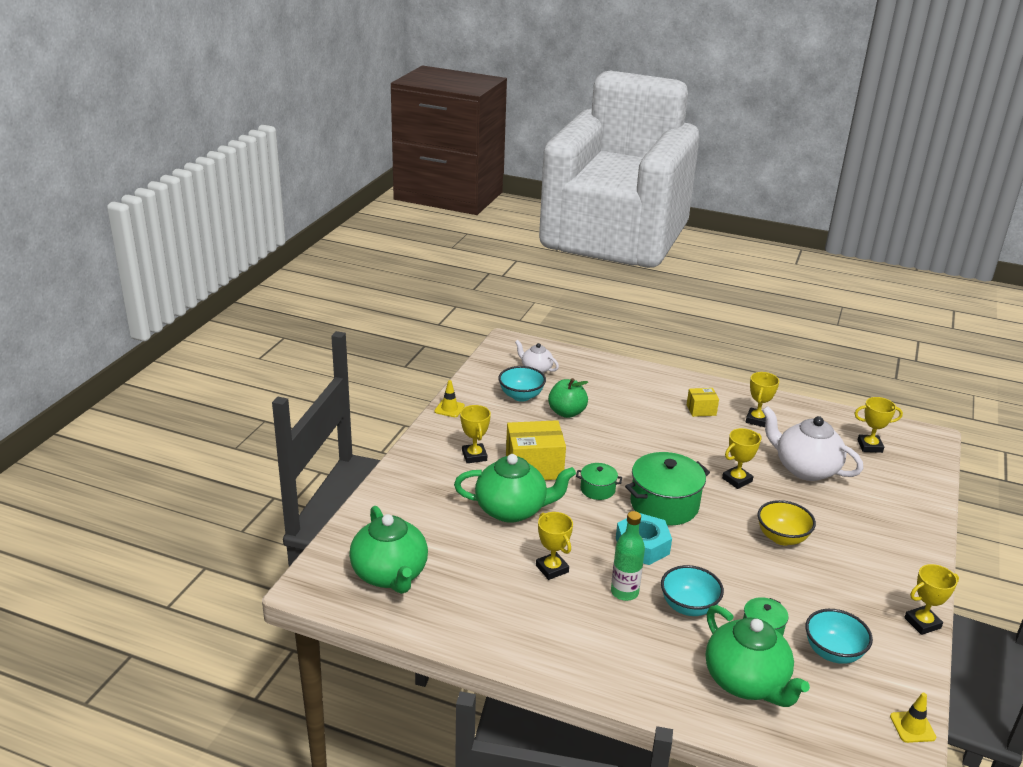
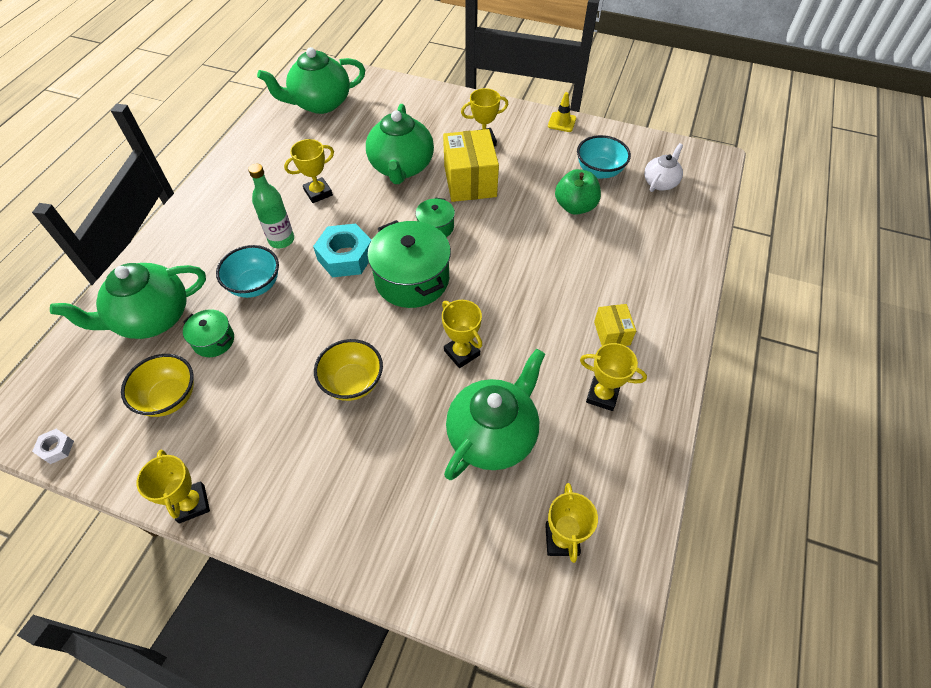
camera: 90 degrees right, 25 degrees up
white teapot [762,406,863,481] -> green teapot [444,349,545,480]
turquoise bowl [805,609,873,664] -> yellow bowl [121,354,194,417]
yellow traffic cone [890,693,936,743] -> white nut [32,429,74,464]

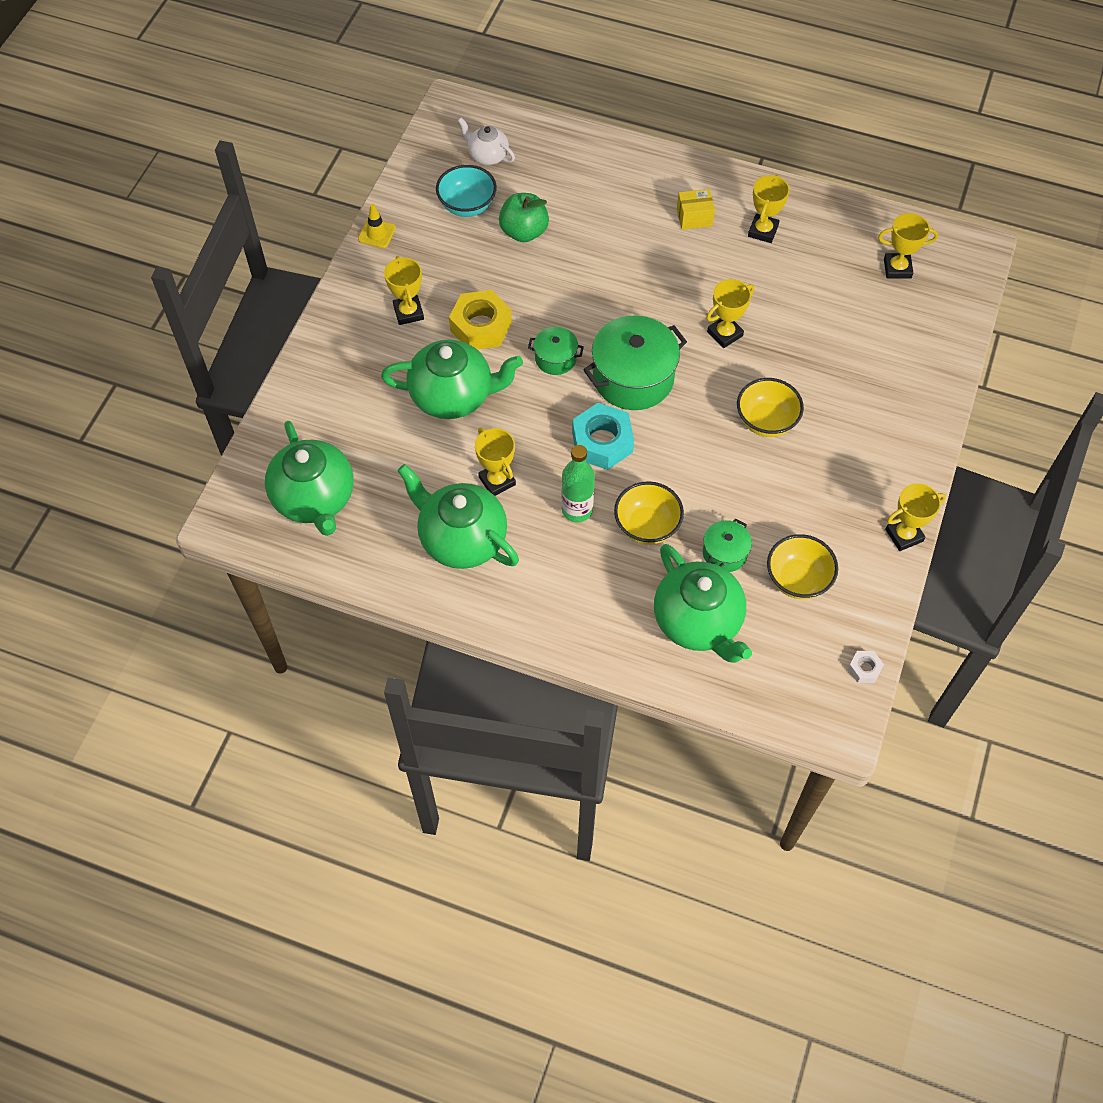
camera: 90 degrees left, 5 degrees up
turquoise bowl [216,245,279,298] -> yellow bowl [614,481,684,545]
yellow box [443,129,499,202] -> yellow nut [449,290,512,349]
green teapot [444,349,545,480] -> green teapot moved to [397,464,519,569]

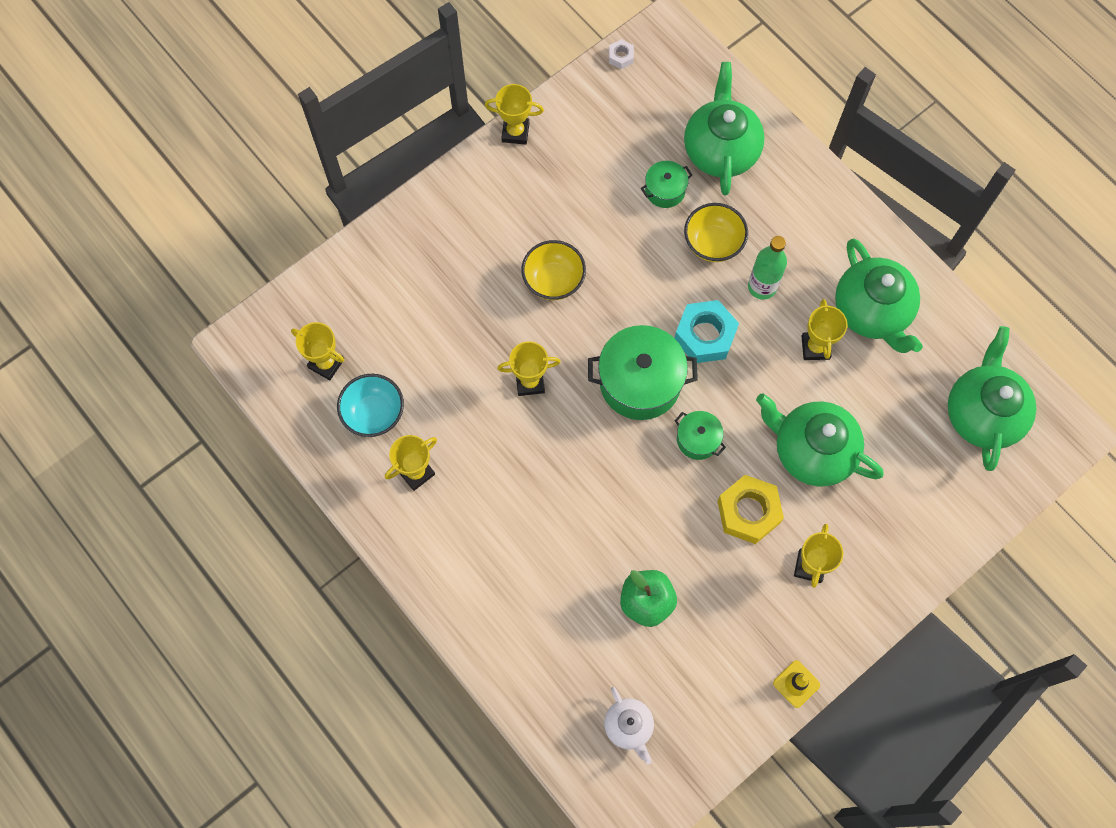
camera: 150 degrees left, 10 degrees up
turquoise bowl [436,165,497,217] -> turquoise bowl moved to [337,374,404,437]
yellow box [677,189,715,230] -> none
yellow bowl [767,534,838,599] -> none

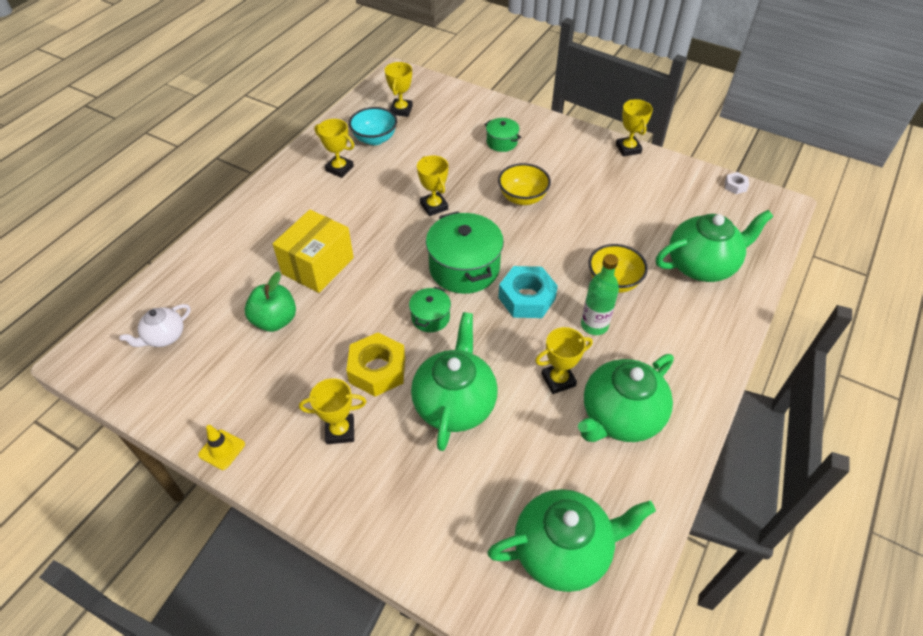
camera: 70 degrees right, 20 degrees down
green pot [641,161,692,208] -> green pot moved to [484,118,521,152]
none -> yellow box [273,210,354,293]

